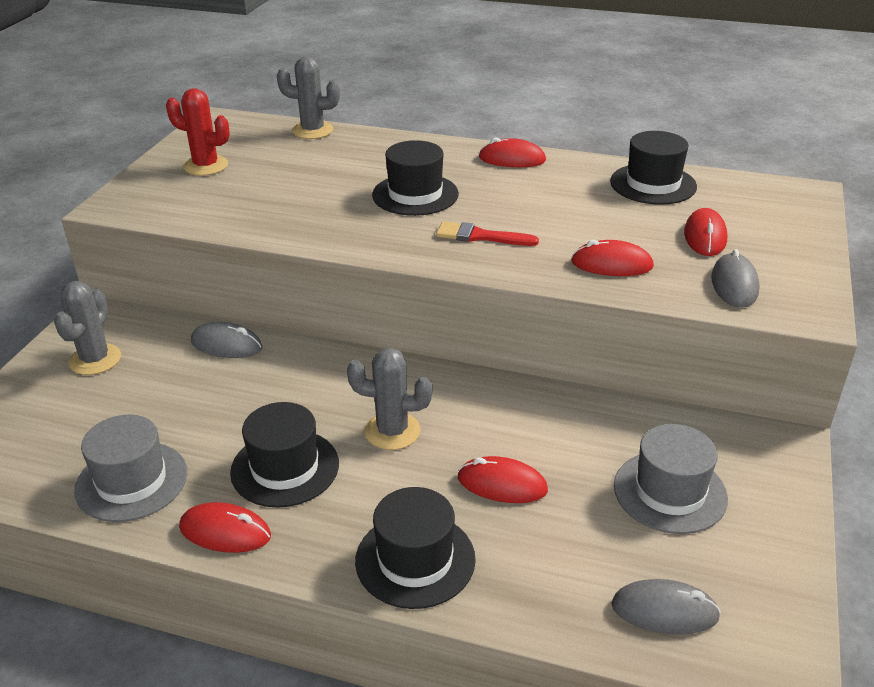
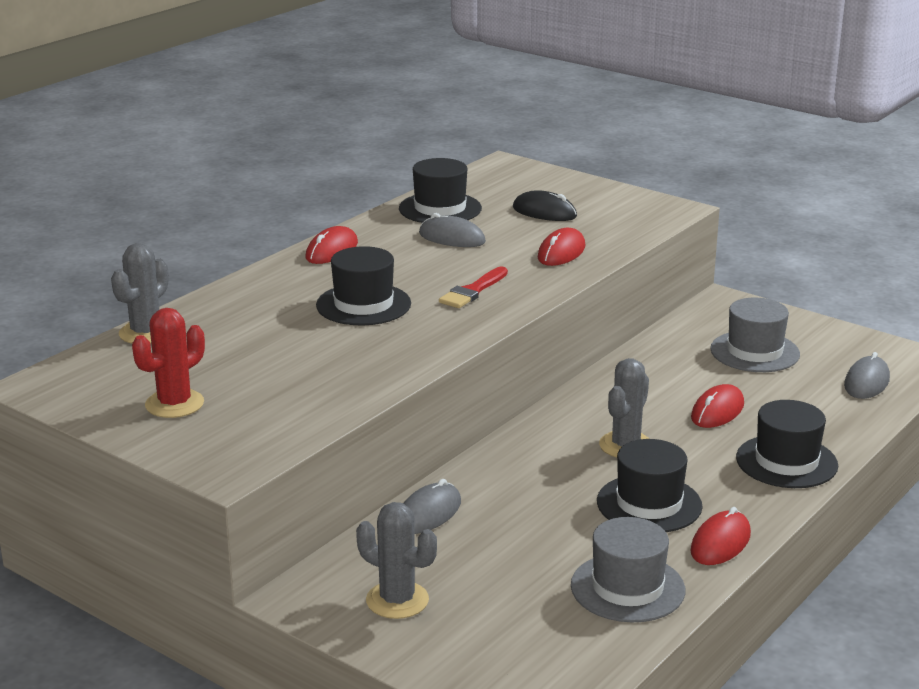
camera: 70 degrees left, 10 degrees down
red mouse [684,208,727,256] -> black mouse [513,190,577,221]
grey mouse [711,249,760,308] -> grey mouse moved to [419,213,486,247]

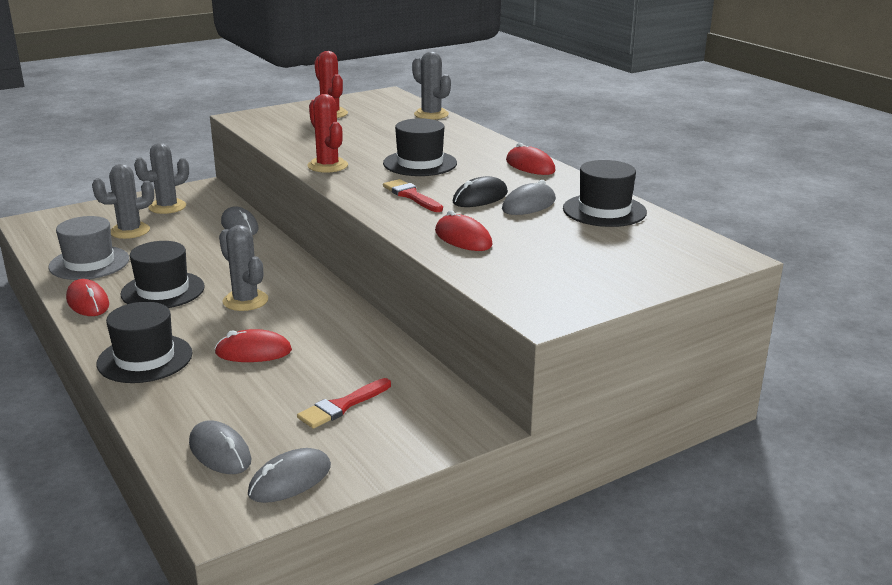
camera: 110 degrees right, 0 degrees up
black mouse [513,190,577,221] -> black mouse moved to [453,176,508,207]
red mouse [691,384,744,428] -> red mouse turned 60 degrees counterclockwise [215,329,292,362]
grey hat [710,298,800,372] -> red brush [297,378,391,429]
none -> grey cactus [92,164,154,239]
none -> grey mouse [248,448,331,503]
none -> red cactus [307,94,348,173]

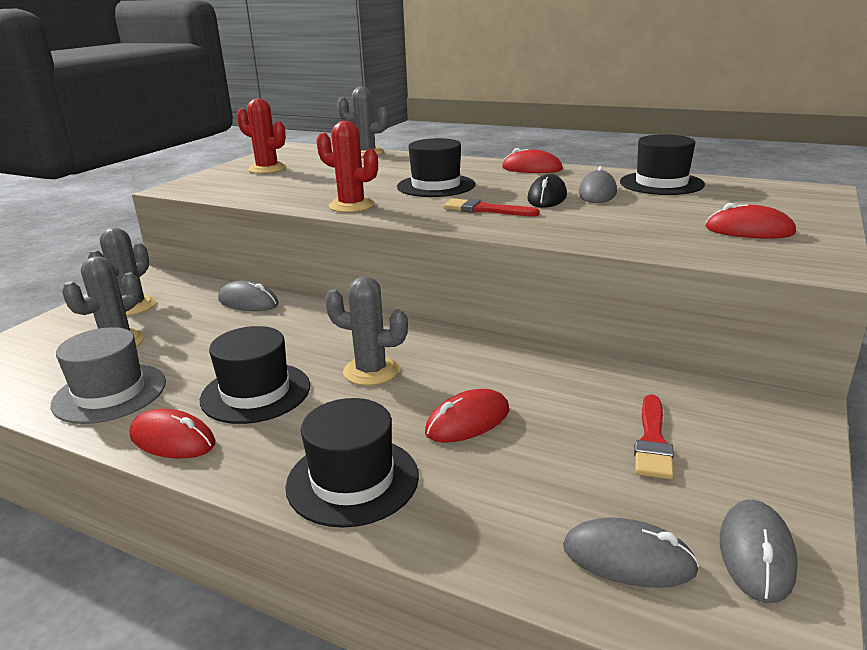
camera: 30 degrees left, 0 degrees up
red mouse [435,210,493,251] -> red mouse moved to [705,203,796,238]

